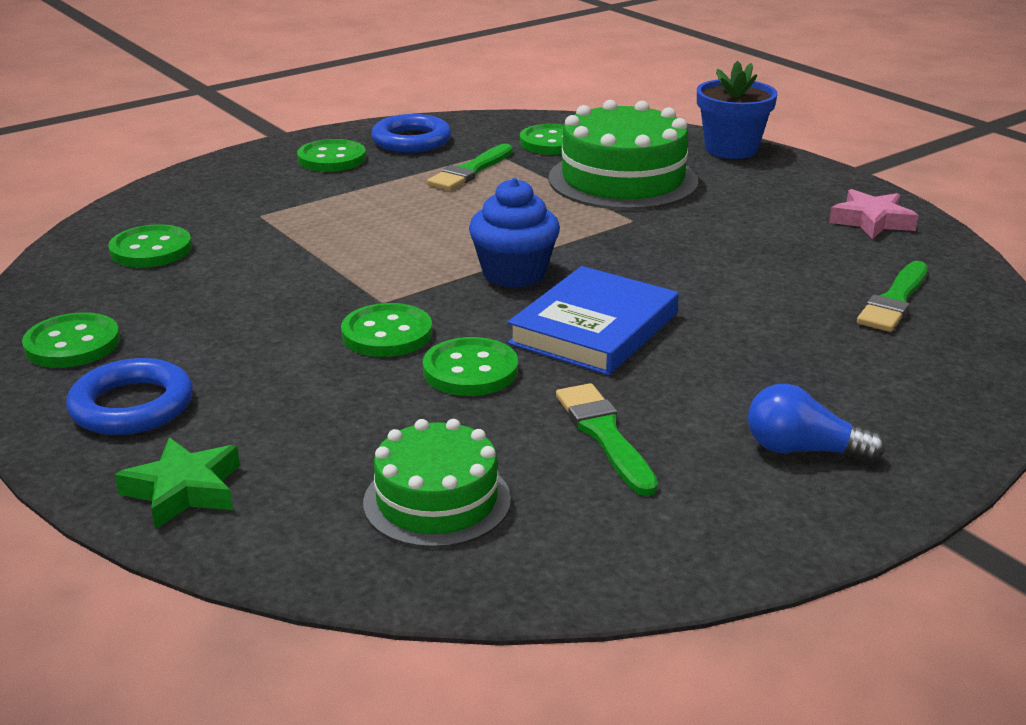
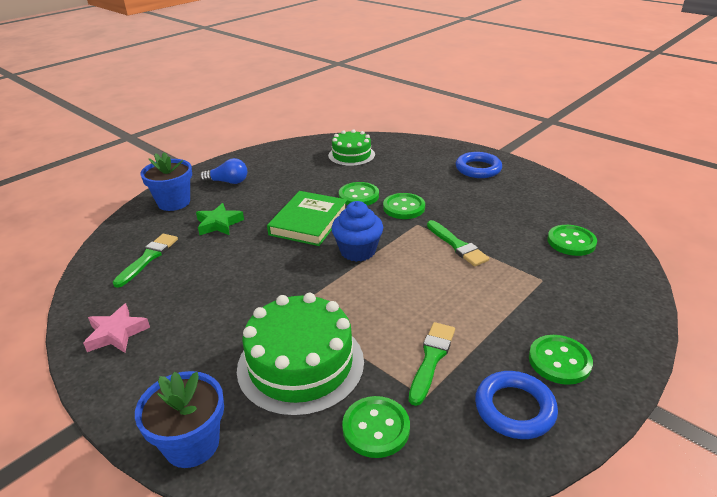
camera: 170 degrees right, 5 degrees up
green button [22,312,120,368] -> none
green star [115,437,240,529] -> green star moved to [196,203,244,235]
blue book [508,266,679,375] -> green book [267,191,347,246]
green brush [556,383,658,496] -> green brush moved to [427,220,489,267]
none -> blue flower pot [140,152,192,211]

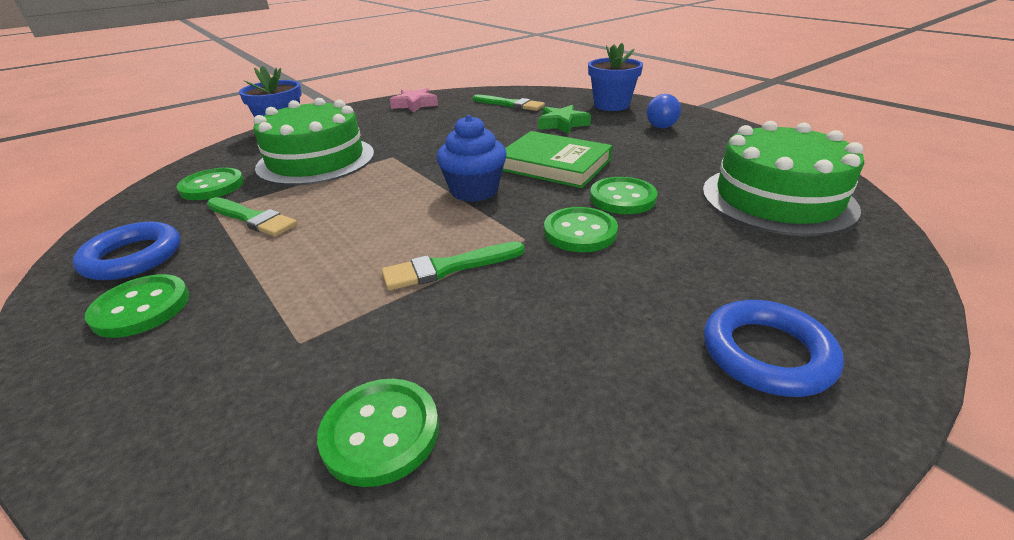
camera: 100 degrees right, 0 degrees up
green cake [328,129,375,166] -> green cake [703,121,864,236], size x1.61

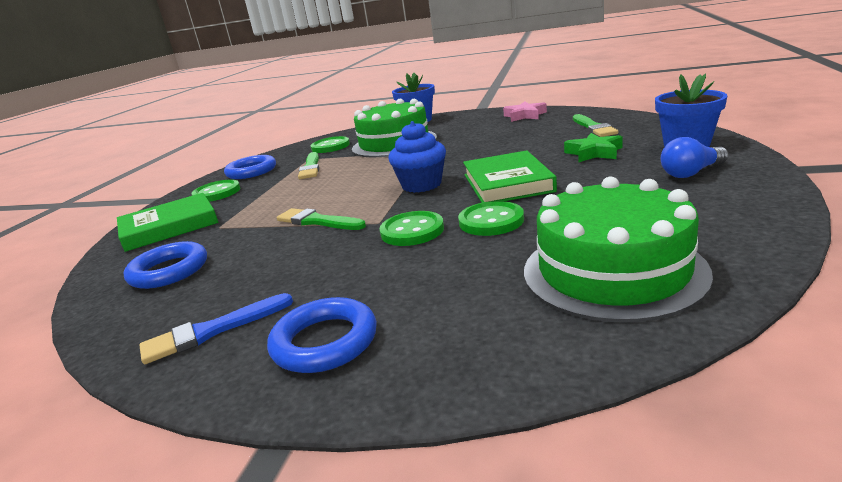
camera: 55 degrees right, 10 degrees down
green button [317,379,439,487] -> blue ring [123,241,207,289]
none -> green book [117,193,218,252]
none -> blue brush [140,293,293,364]

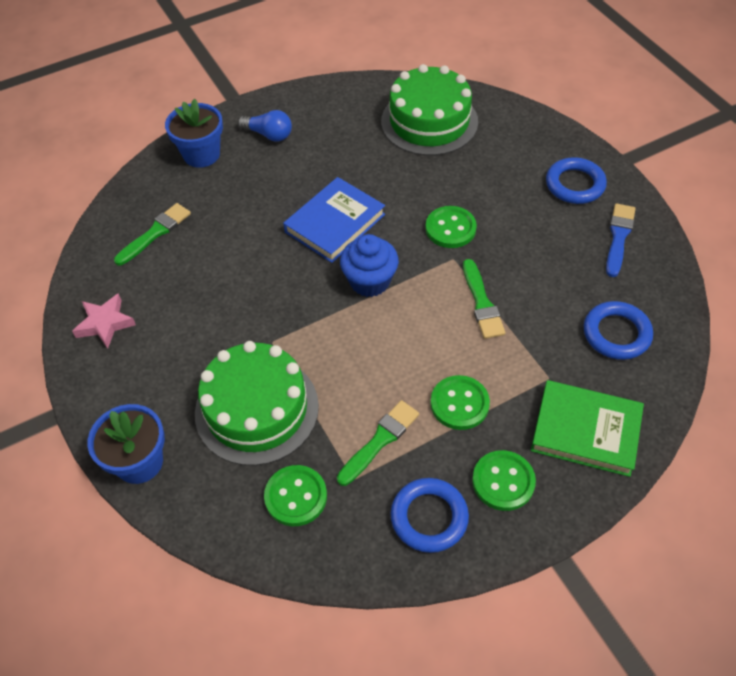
camera: 135 degrees left, 30 degrees up
blue brush [140,293,293,364] -> blue brush turned 90 degrees counterclockwise [606,203,636,277]
green button [458,201,524,236] -> green button moved to [431,375,490,430]
green book [463,150,557,203] -> blue book [283,177,385,263]
green star [564,133,623,162] -> none

